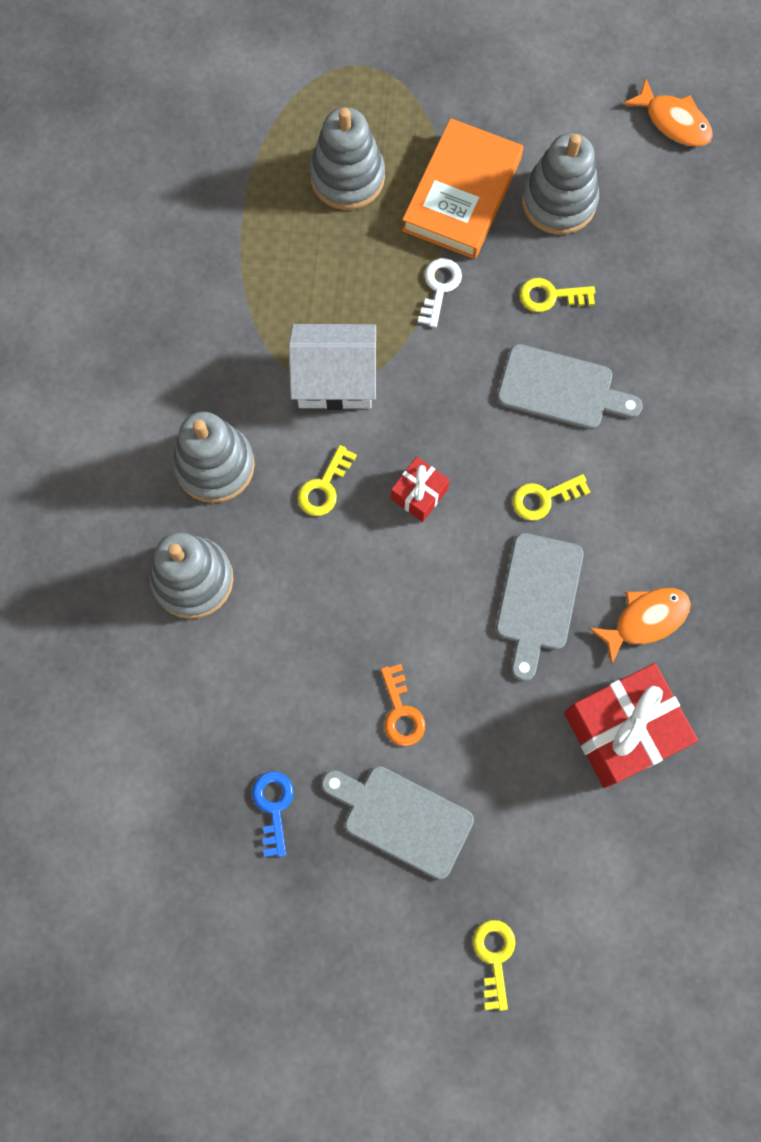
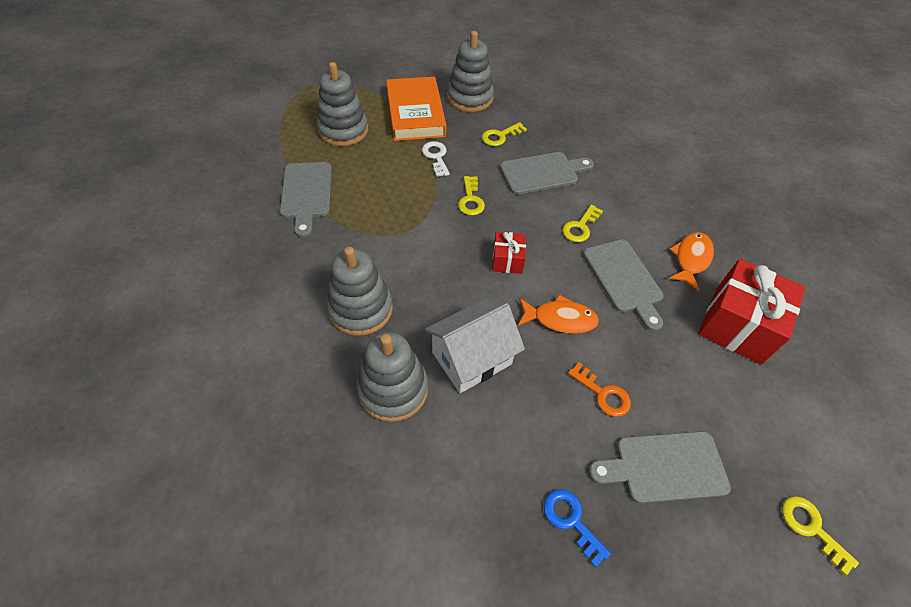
camera: 35 degrees left, 20 degrees down
white house [289,324,376,410] -> white house moved to [425,298,525,393]
yellow key [298,445,357,516] -> yellow key moved to [458,176,485,215]
orange fish [623,78,713,147] -> orange fish moved to [518,295,599,333]
none -> grey cutting board [280,162,332,237]

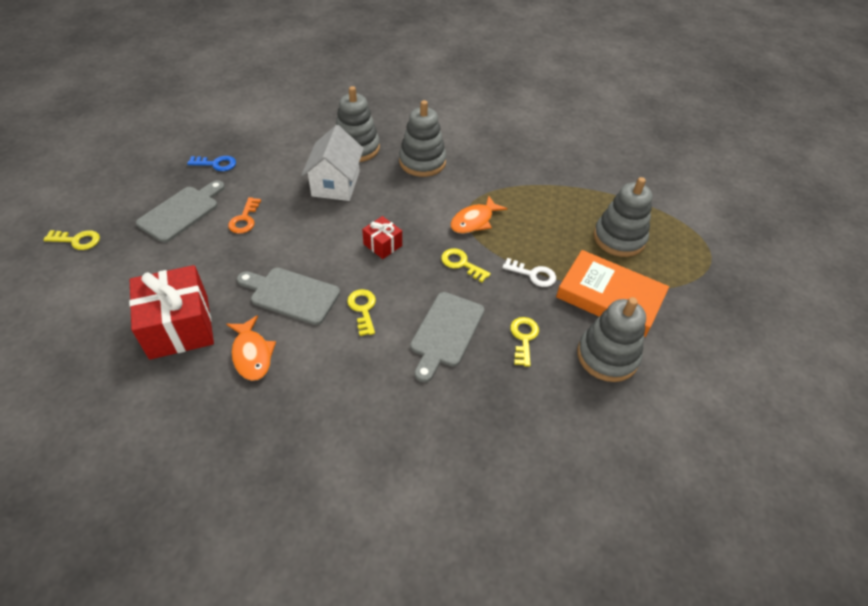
camera: 130 degrees right, 5 degrees down
grey cutting board [280,162,332,237] -> none
orange fish [518,295,599,333] -> orange fish moved to [450,196,508,234]
orange key [568,362,631,417] -> orange key turned 75 degrees counterclockwise [228,197,261,234]

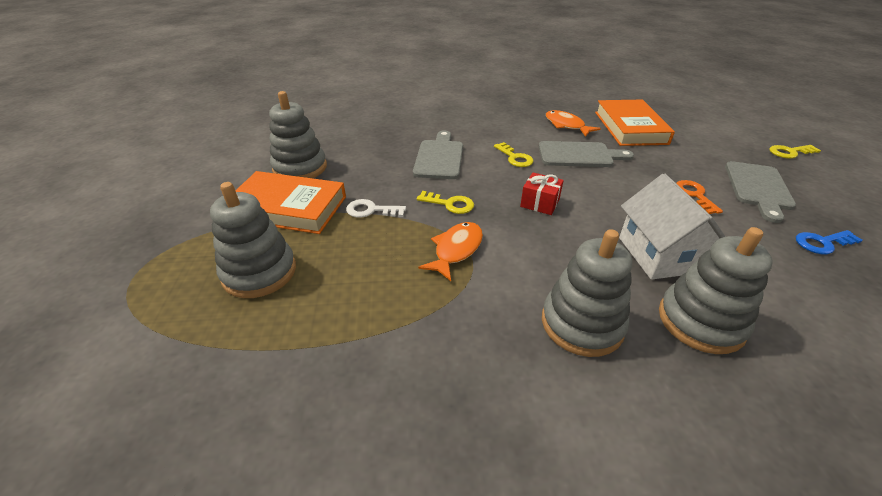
camera: 165 degrees right, 10 degrees down
red gift [129,265,214,360] -> orange book [595,100,675,146]
yellow key [510,317,539,367] -> none

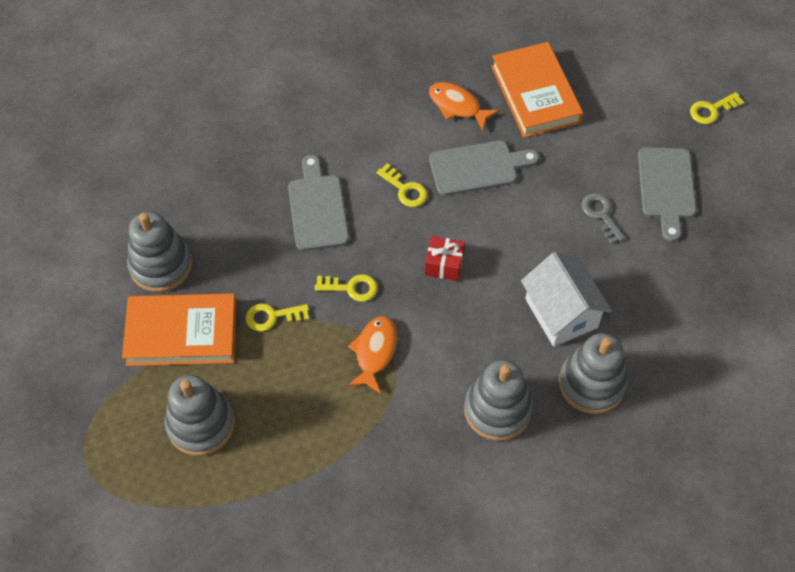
camera: 15 degrees left, 20 degrees up
white key [346,199,406,218] -> yellow key [246,303,309,332]
orange key [676,180,723,214] -> grey key [581,193,625,244]
blue key [796,230,863,254] -> none

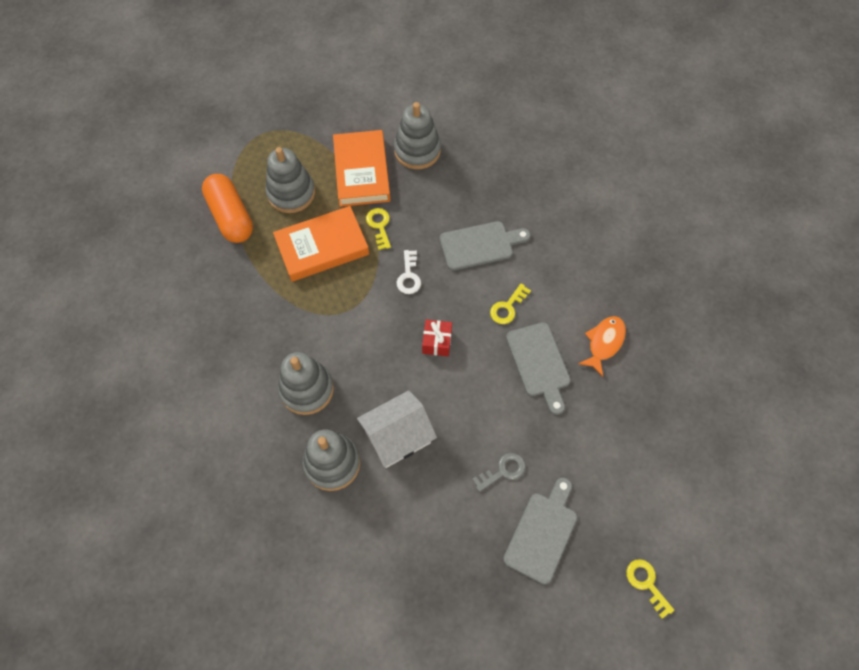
camera: 85 degrees right, 5 degrees up
yellow key [315,274,378,302] -> white key [396,250,421,294]
orange fish [347,316,397,394] -> none
orange book [491,42,583,138] -> orange book moved to [273,206,369,282]
grey cutting board [638,147,696,242] -> grey cutting board turned 120 degrees clockwise [503,477,577,584]
none -> orange capsule [202,174,253,243]

